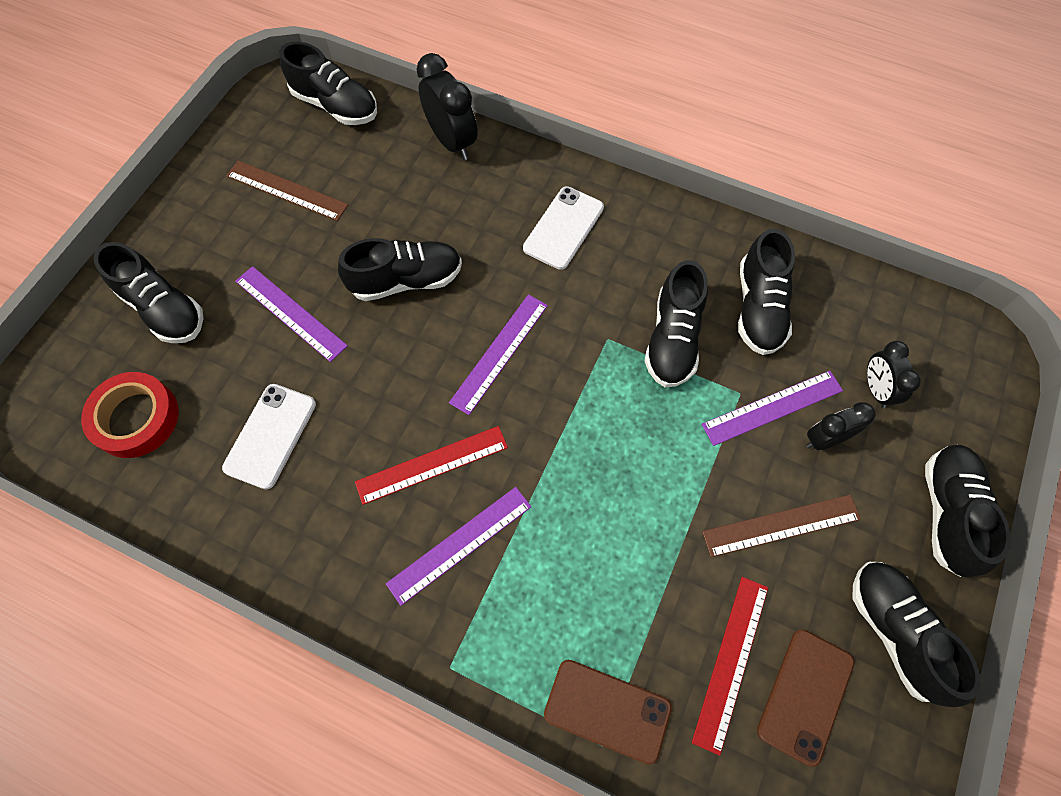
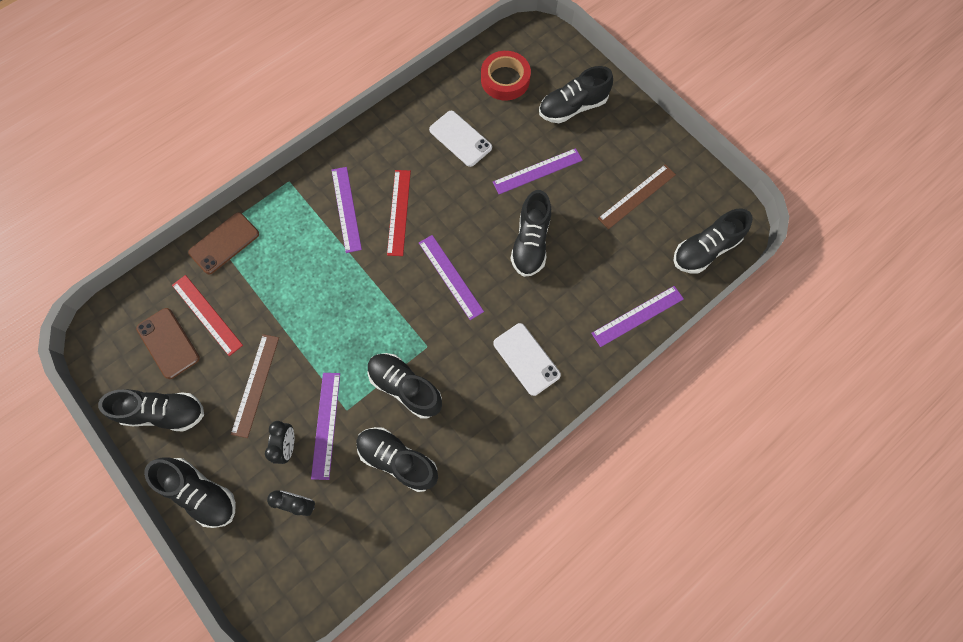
camera: 115 degrees right, 5 degrees up
black clock [417,53,478,160] -> purple ruler [591,286,684,347]

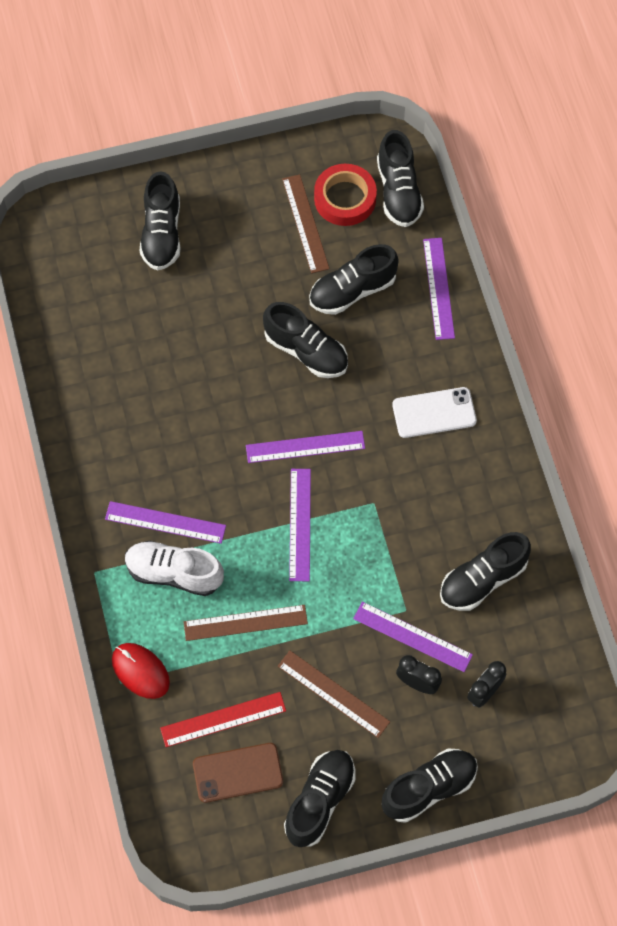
camera: 65 degrees left, 5 degrees down
brown phone [188,212,259,274] -> red mouse [112,643,170,699]
black shoe [368,353,442,419] -> black shoe moved to [309,244,399,315]
red ruler [387,170,411,256] -> none
white phone [429,111,492,167] -> none
red tape [481,51,531,101] -> red tape moved to [314,164,377,226]
purple ruler [493,148,583,194] -> purple ruler moved to [289,469,311,581]
none -> white shoe [125,541,224,596]
none -> brown ruler [184,605,308,641]

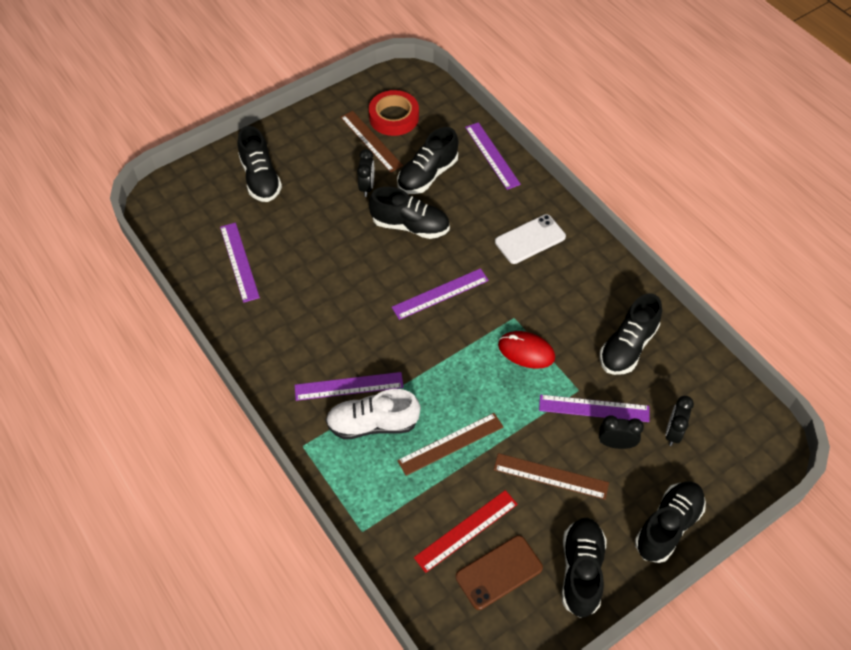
camera: 20 degrees left, 10 degrees down
red mouse [112,643,170,699] -> red mouse moved to [498,331,555,369]
purple ruler [289,469,311,581] -> purple ruler moved to [220,223,260,303]
black shoe [377,130,424,227] -> none
none -> black clock [357,149,374,197]

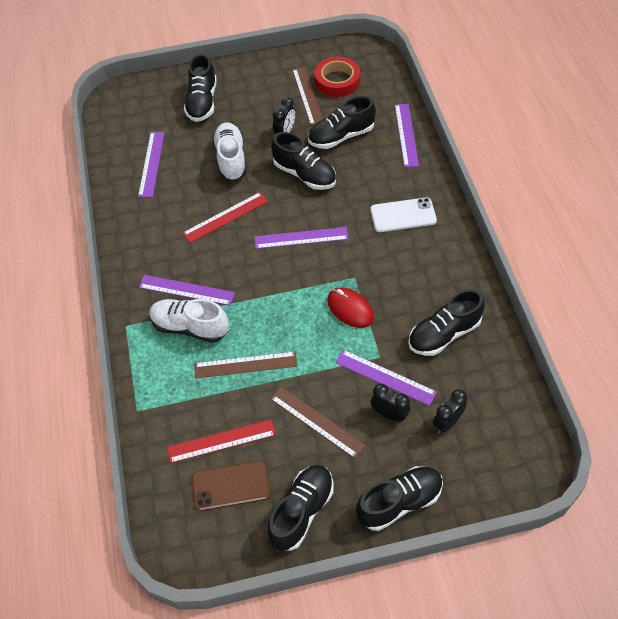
camera: 25 degrees right, 0 degrees up
none -> red ruler [182,192,268,243]
none -> white shoe [212,123,247,181]

